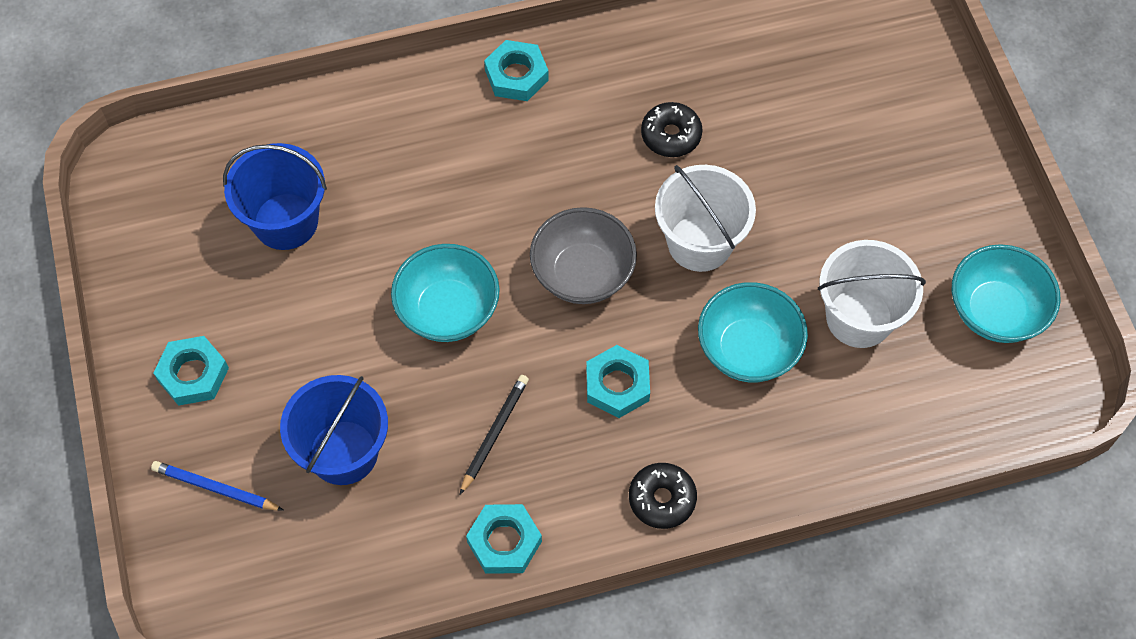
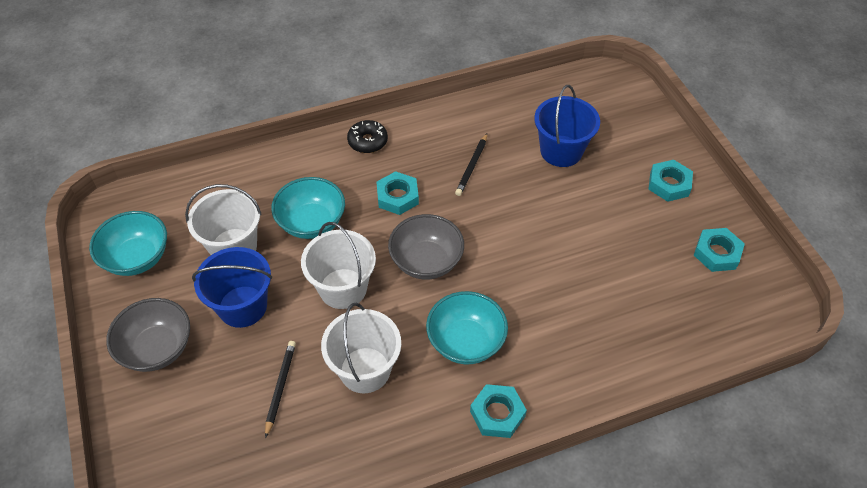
camera: 175 degrees right, 10 degrees down
blue pencil [151,461,284,511] -> none
blue bucket [223,143,327,250] -> blue bucket moved to [192,247,272,328]
turquoise bowl [391,244,500,342] -> turquoise bowl moved to [426,291,508,364]
turquoise nut [466,504,542,574] -> turquoise nut moved to [694,228,745,272]
black donut [641,102,703,157] -> white bucket [321,302,401,393]
none -> grey bowl [106,298,190,372]
none -> black pencil [265,341,296,438]

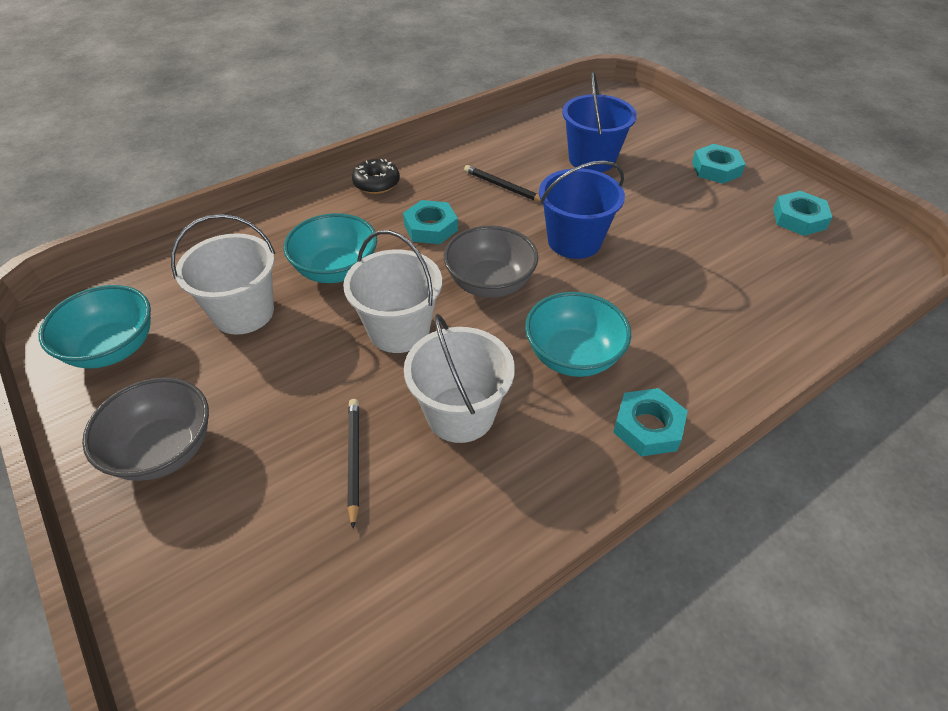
camera: 15 degrees left, 5 degrees down
blue bucket [192,247,272,328] -> blue bucket moved to [539,161,625,259]
black pencil [455,133,487,196] -> black pencil turned 120 degrees clockwise [464,165,541,202]

